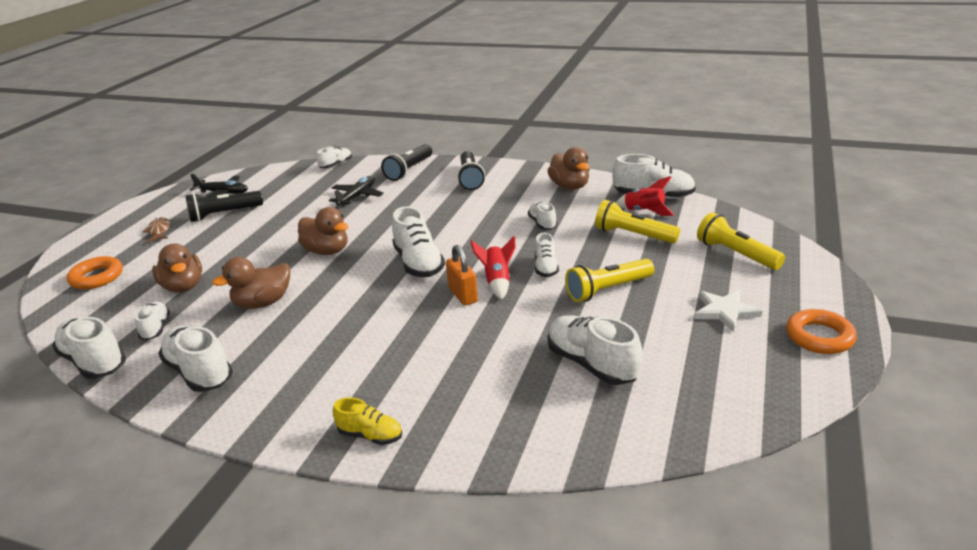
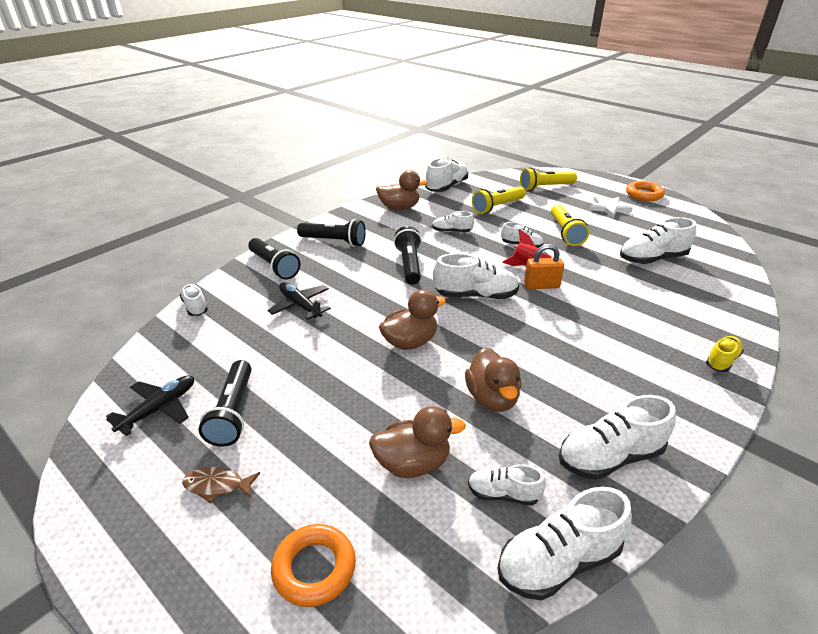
camera: 70 degrees left, 5 degrees up
red rocket [616,176,674,216] -> none
none -> black flashlight [394,226,422,285]

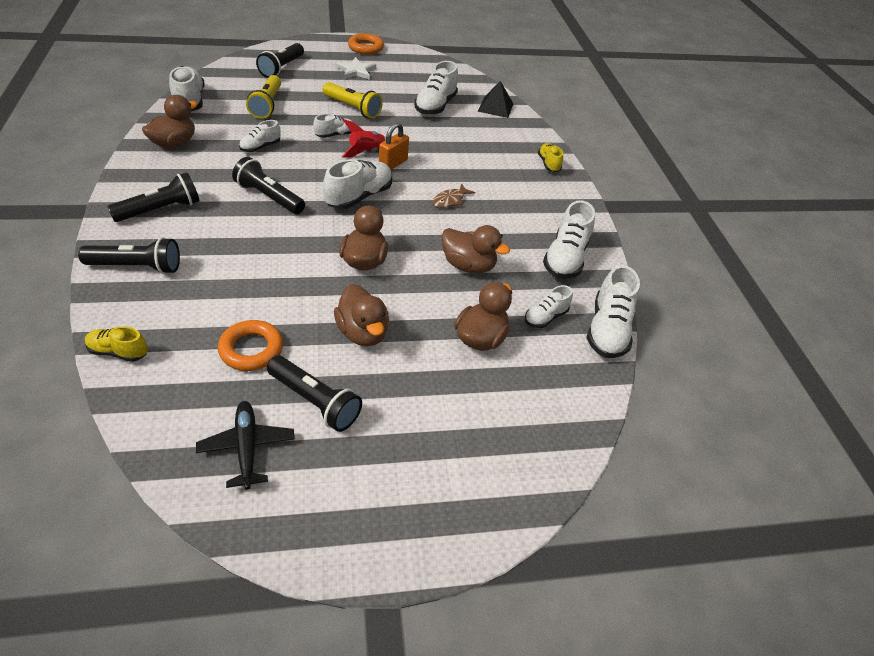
camera: 55 degrees left, 10 degrees up
white shoe [180,284,208,316] -> yellow shoe [85,326,148,362]
brown fish [182,467,260,504] -> brown fish moved to [433,184,475,208]
black plane [268,282,331,320] -> none
orange ring [271,524,356,607] -> orange ring moved to [218,320,283,371]
yellow flashlight [520,168,577,191] -> black flashlight [256,43,304,78]
none -> brown duck [334,284,389,346]
none -> black pyramid [478,81,513,118]

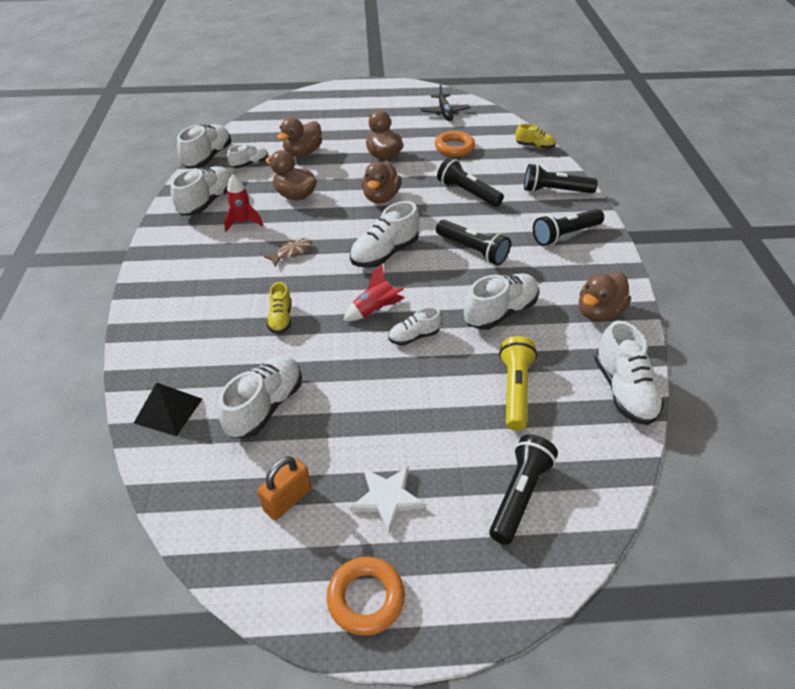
camera: 170 degrees left, 0 degrees up
white shoe [239,120,281,152] -> white shoe [463,273,539,330], size x1.72
black flashlight [267,356,362,432] -> black flashlight moved to [437,157,504,207]
yellow flashlight [322,82,383,119] -> none
orange padlock [379,122,409,170] -> orange padlock moved to [258,456,311,520]
yellow shoe [538,143,563,172] -> yellow shoe moved to [267,282,292,334]
none -> red rocket [224,174,263,232]

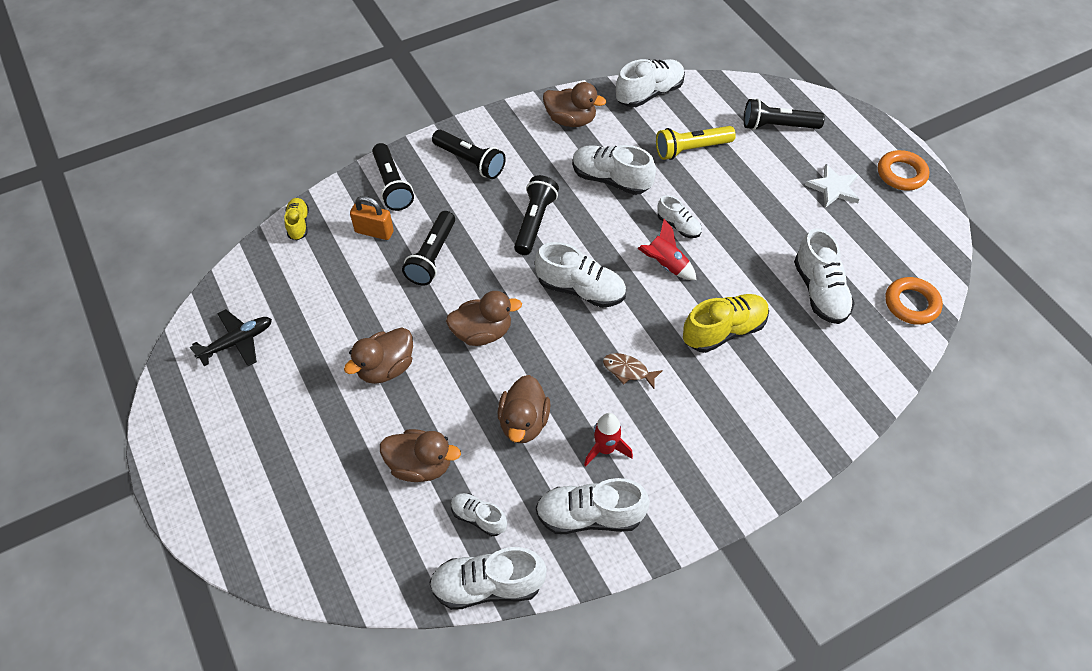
camera: 115 degrees left, 10 degrees up
black pyramid [134,382,202,436] -> none
white shoe [218,356,302,438] -> white shoe turned 105 degrees counterclockwise [794,228,855,324]
orange padlock [258,456,311,520] -> orange padlock moved to [350,196,394,240]
yellow shoe [267,282,292,334] -> yellow shoe [683,294,769,353], size x1.72
orange ring [435,131,475,157] -> orange ring moved to [885,277,943,325]

